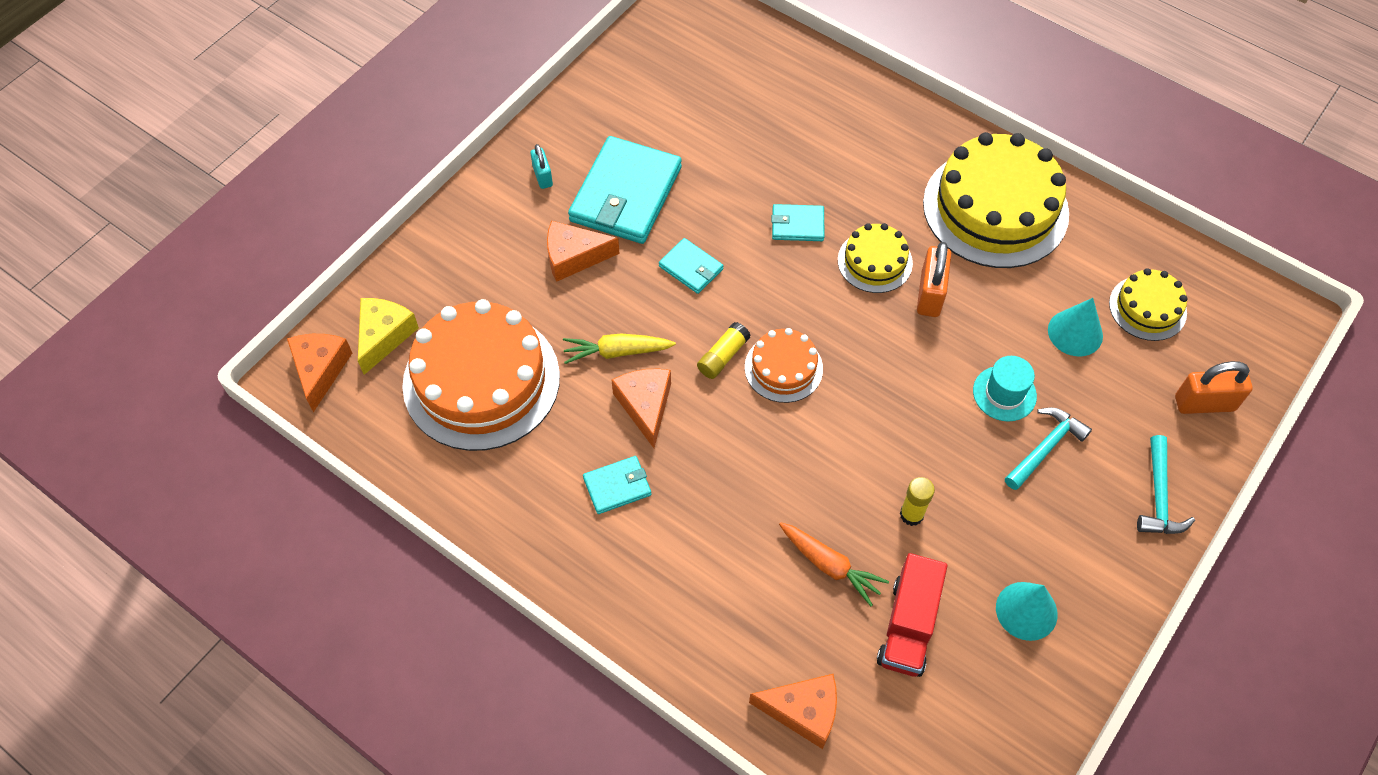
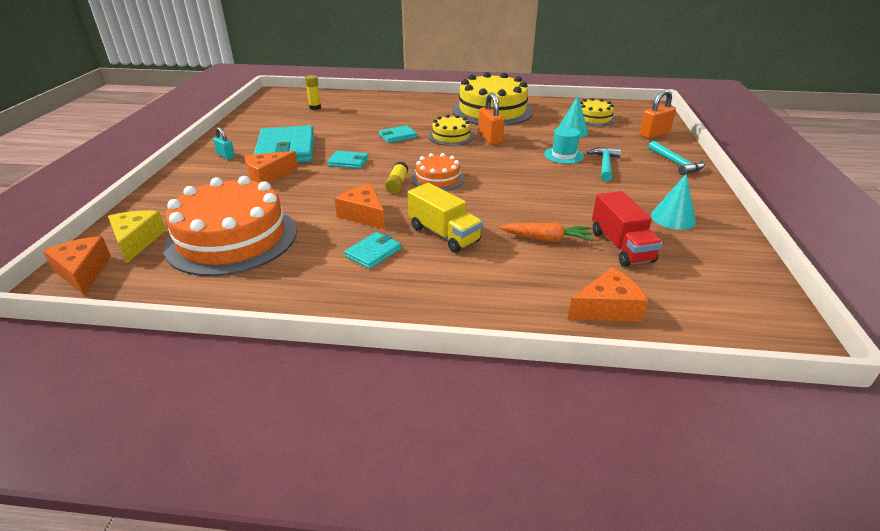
camera: 30 degrees left, 25 degrees down
yellow carrot [563,333,676,364] -> none
yellow glue stick [900,477,935,526] -> yellow glue stick moved to [305,75,321,110]
none -> yellow truck [408,183,483,253]

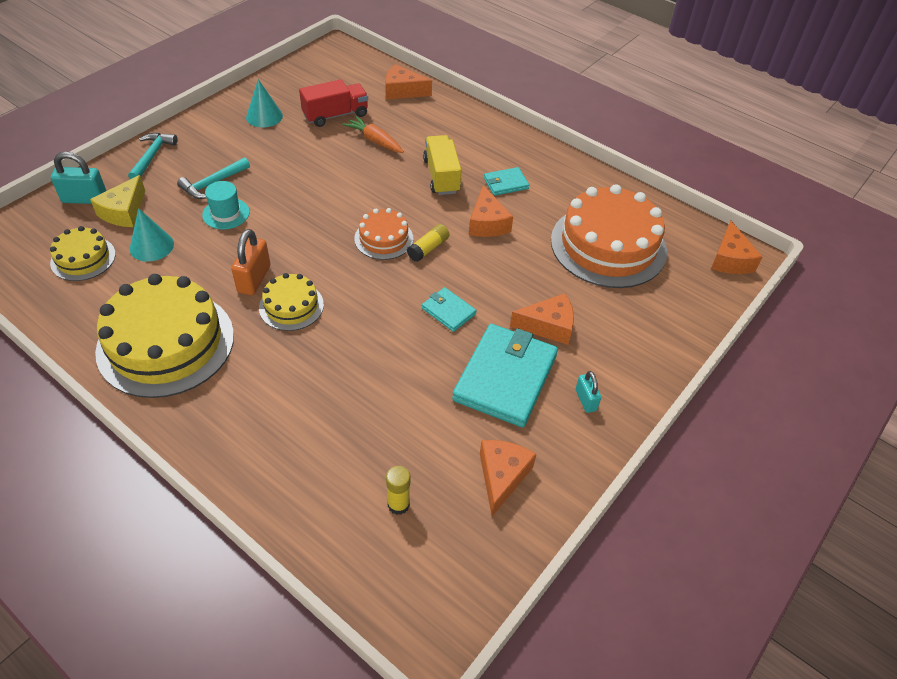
camera: 150 degrees left, 15 degrees up
yellow cheese [108,210,166,263] -> yellow cheese moved to [90,175,145,227]
turquoise wallet [379,125,417,143] -> none
red truck [592,191,663,267] -> red truck turned 45 degrees clockwise [299,79,368,127]
orange padlock [640,89,676,139] -> turquoise padlock [51,152,106,204]
none -> orange cheese [480,440,536,516]

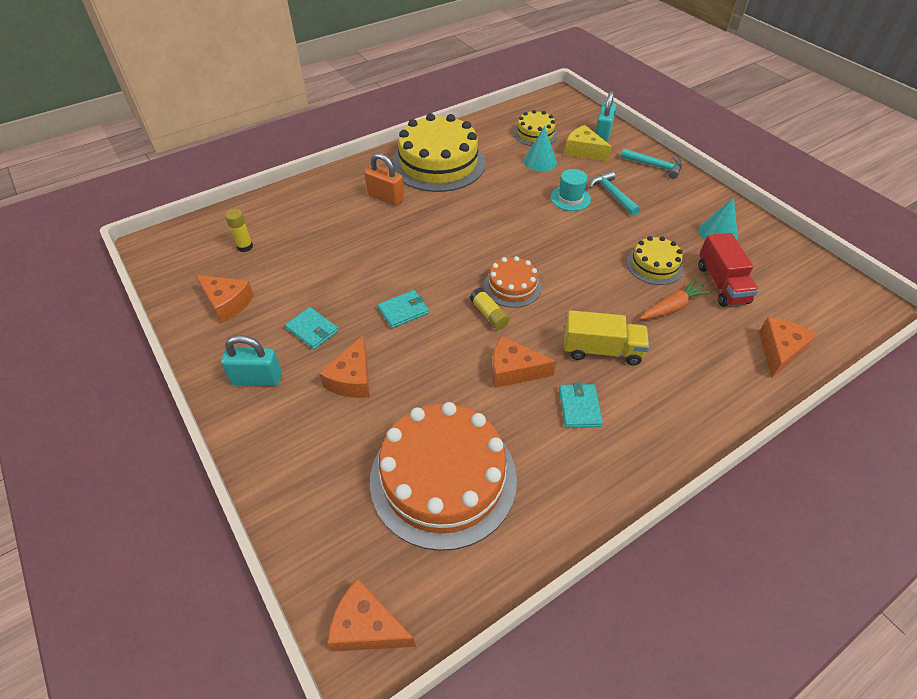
camera: 110 degrees right, 0 degrees up
orange padlock [231,229,271,295] -> orange padlock moved to [365,153,404,206]
yellow cake [259,273,324,331] -> yellow cake moved to [626,236,684,285]
turquoise wallet [452,324,558,427] -> turquoise wallet [285,307,338,350], size x0.48
turquoise padlock [575,371,601,413] -> turquoise padlock [221,335,282,386], size x1.65

